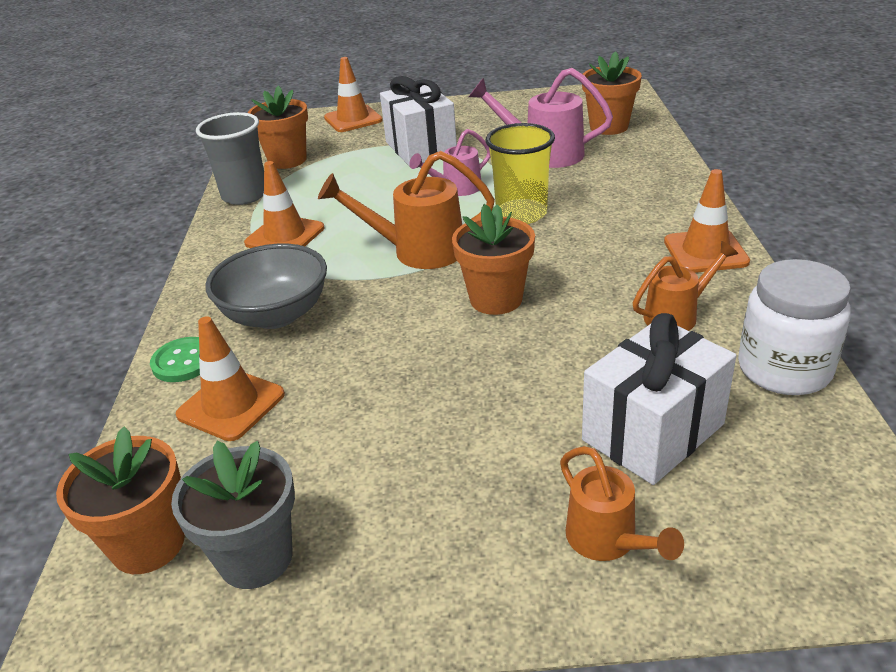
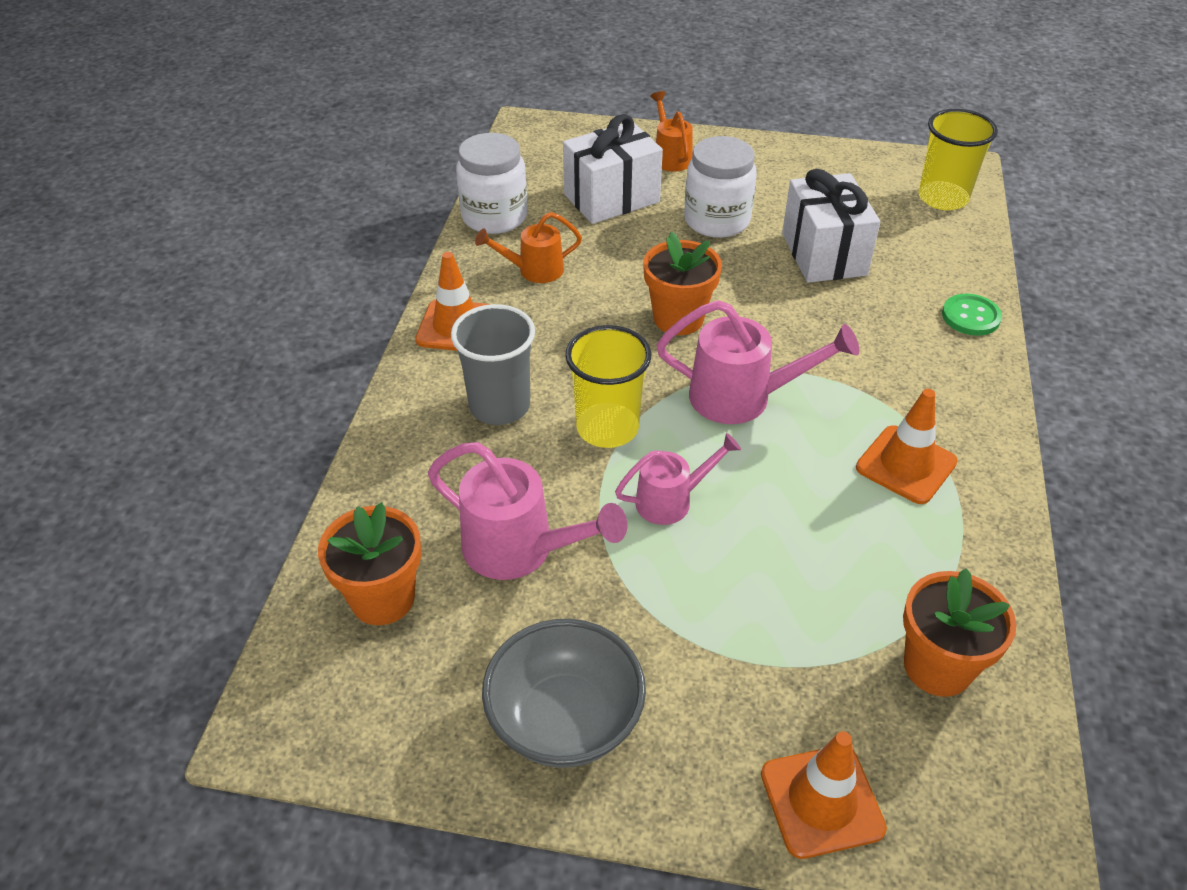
camera: 170 degrees left, 10 degrees up
orange flower pot [56,427,185,574] -> yellow cup [918,109,998,210]
grey flower pot [171,441,295,589] -> none
orange traffic cone [175,316,285,441] -> none
grey cup [196,112,264,205] -> grey cup moved to [451,304,535,425]
grey bowl [205,244,327,329] -> grey bowl moved to [482,619,646,768]
orange watering can [318,151,495,269] -> pink watering can [656,300,859,424]
white gift [380,76,457,166] -> white gift moved to [782,169,880,283]
none -> white jar [684,136,757,238]

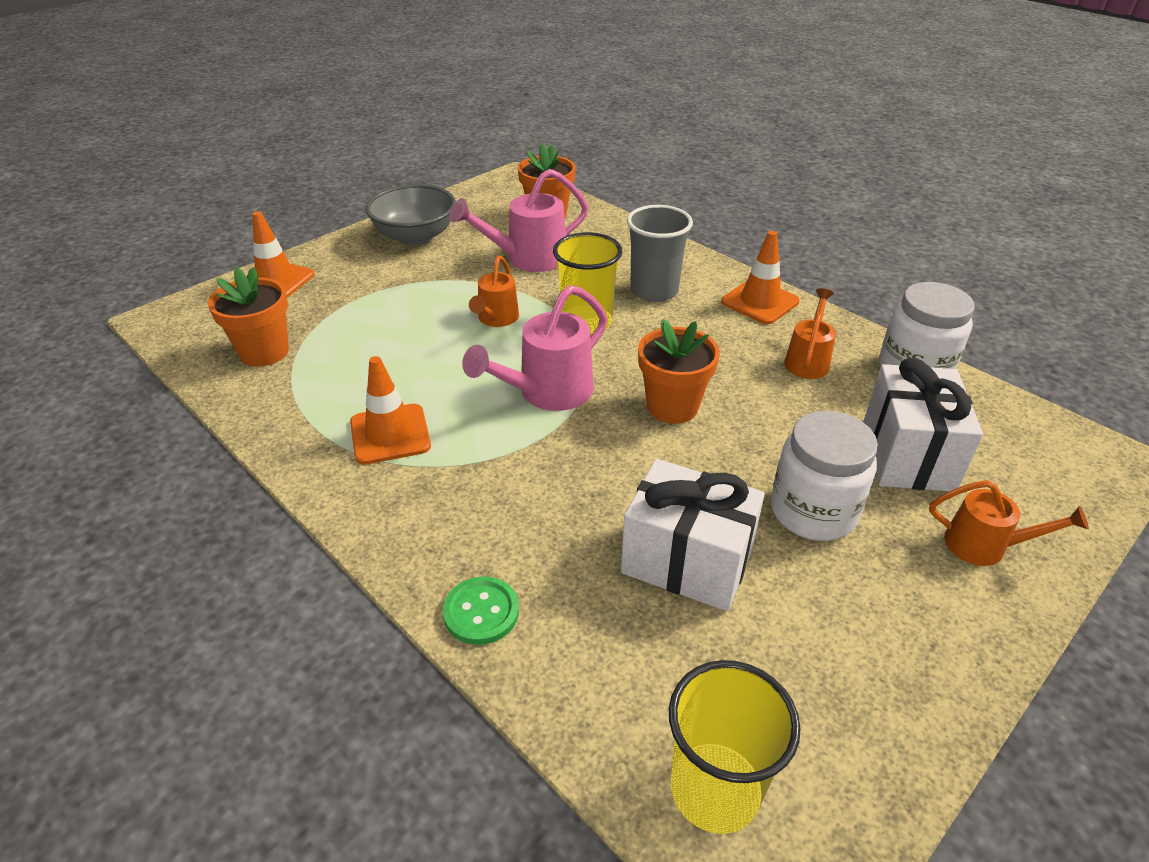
camera: 125 degrees right, 5 degrees down
pink watering can [615,433,741,525] -> orange watering can [469,255,519,327]

